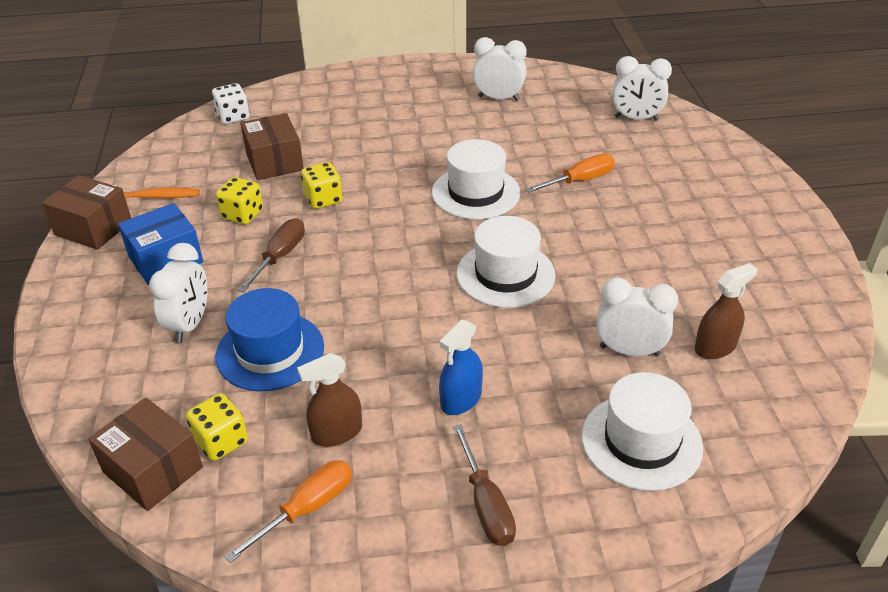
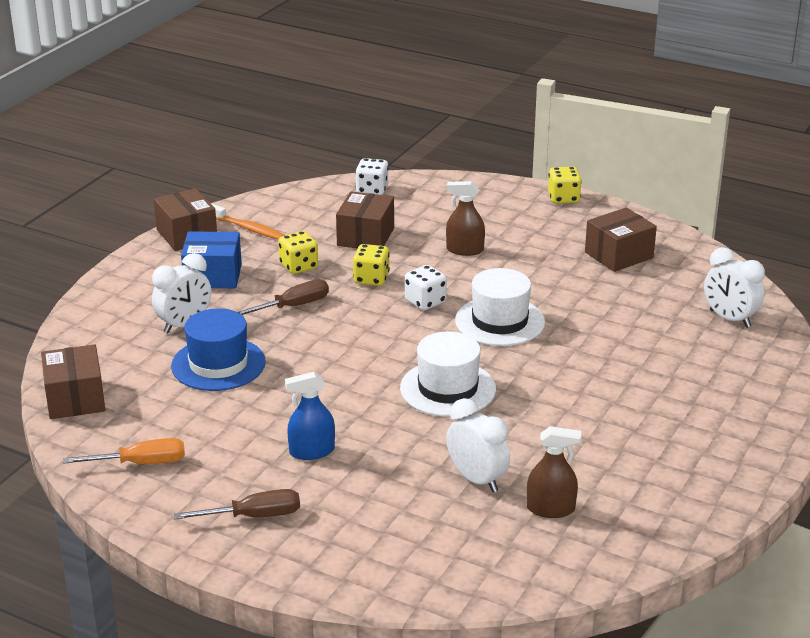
camera: 35 degrees right, 10 degrees down
yellow dice [186,393,248,461] -> yellow dice moved to [548,167,582,204]
brown spray bottle [297,353,362,447] -> brown spray bottle moved to [446,181,485,256]
brown screwdriver [453,424,516,546] -> brown screwdriver turned 120 degrees counterclockwise [174,489,300,520]
white clock [473,37,526,101] -> brown box [585,207,657,272]
orange screwdriver [525,154,615,193] -> none
white hat [582,372,703,491] -> none
none -> white dice [405,265,447,310]

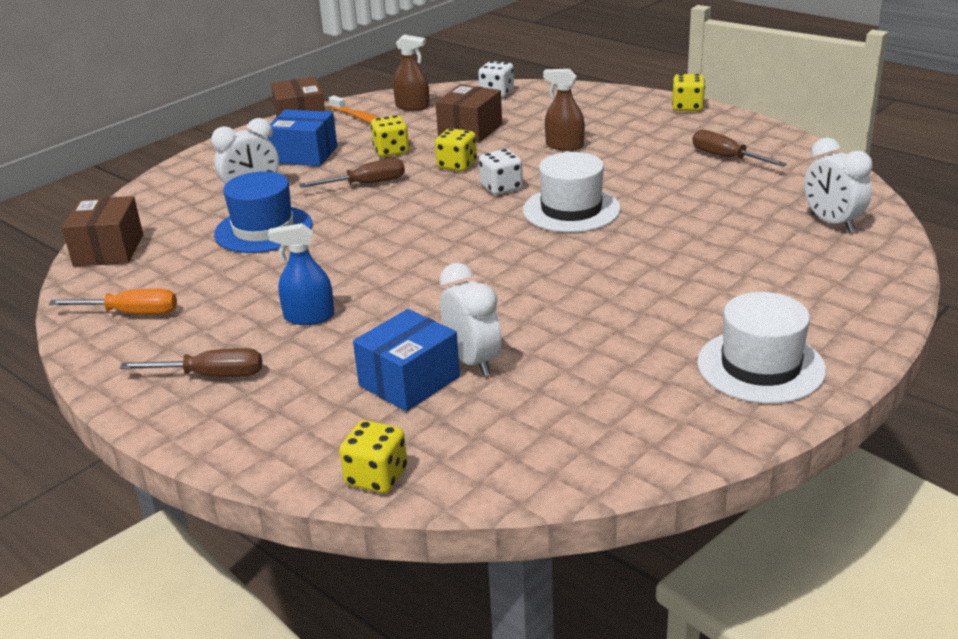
camera: 15 degrees right, 0 degrees up
white hat [400,331,496,417] -> white hat moved to [697,292,826,404]
brown spray bottle [527,426,581,518] -> brown spray bottle moved to [393,34,430,111]
brown box [585,207,657,272] -> brown screwdriver [692,130,787,167]
none -> yellow dice [339,420,407,493]
none -> blue box [353,309,460,412]

